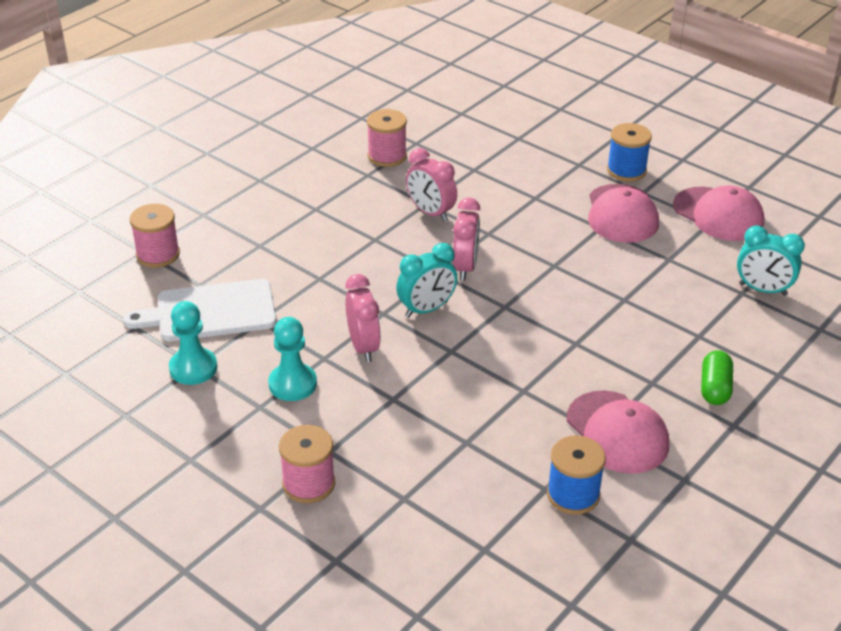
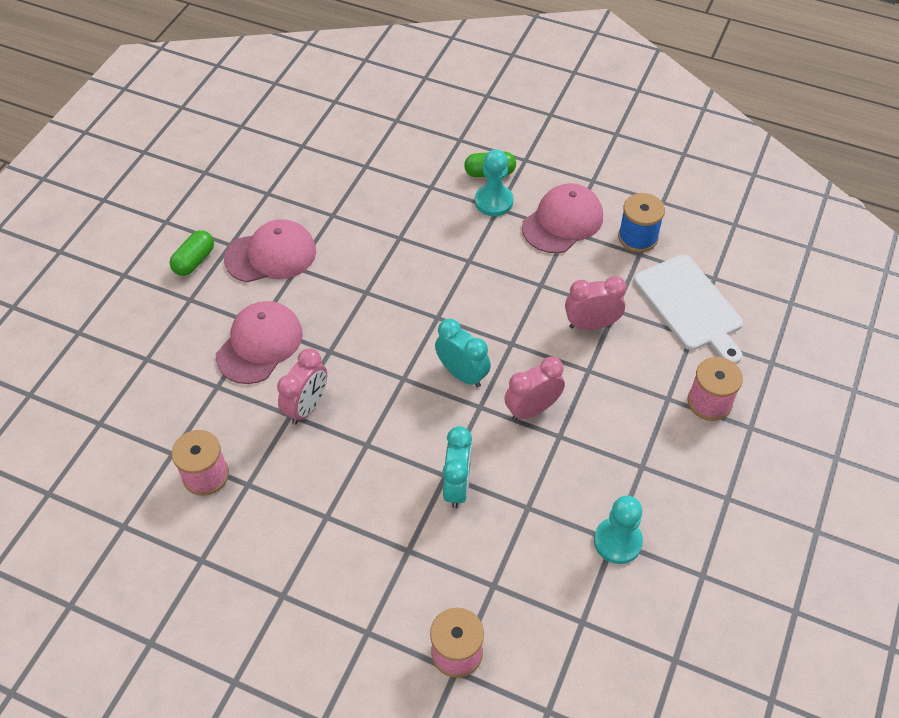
camera: 105 degrees left, 15 degrees up
white cutting board [123,279,277,341] -> white cutting board moved to [634,254,743,364]
turquoise pawn [268,317,317,401] -> turquoise pawn moved to [475,150,513,216]
pink clock [453,198,481,280] -> pink clock moved to [565,276,626,330]
blue spool [607,123,652,182] -> green capsule [170,230,214,276]
pink cap [673,185,764,241] -> pink cap moved to [216,301,303,384]
turquoise clock [737,226,805,296] -> turquoise clock moved to [443,426,472,508]

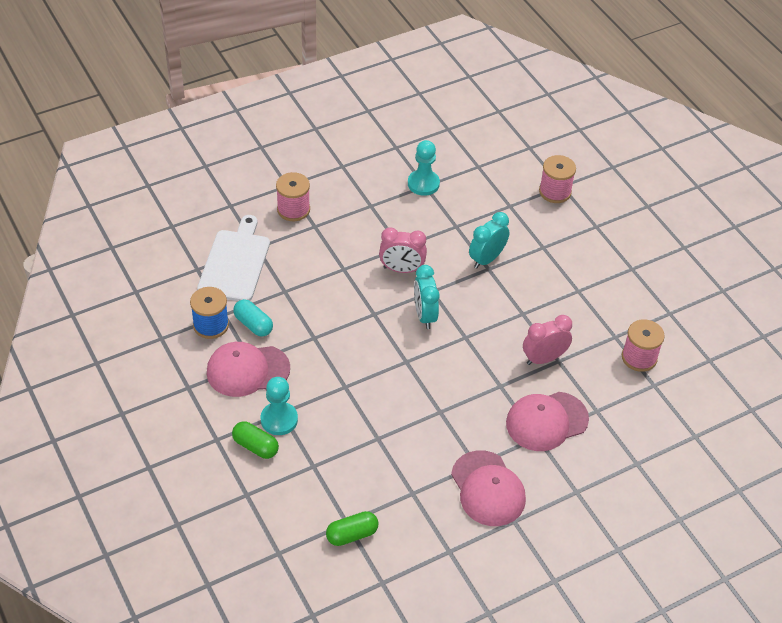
camera: 145 degrees left, 5 degrees down
green capsule [170,230,214,276] -> green capsule moved to [326,511,379,546]
pink cap [224,219,316,283] -> pink cap turned 135 degrees counterclockwise [451,450,526,526]
pink clock [565,276,626,330] -> none
none -> turquoise capsule [233,299,273,337]

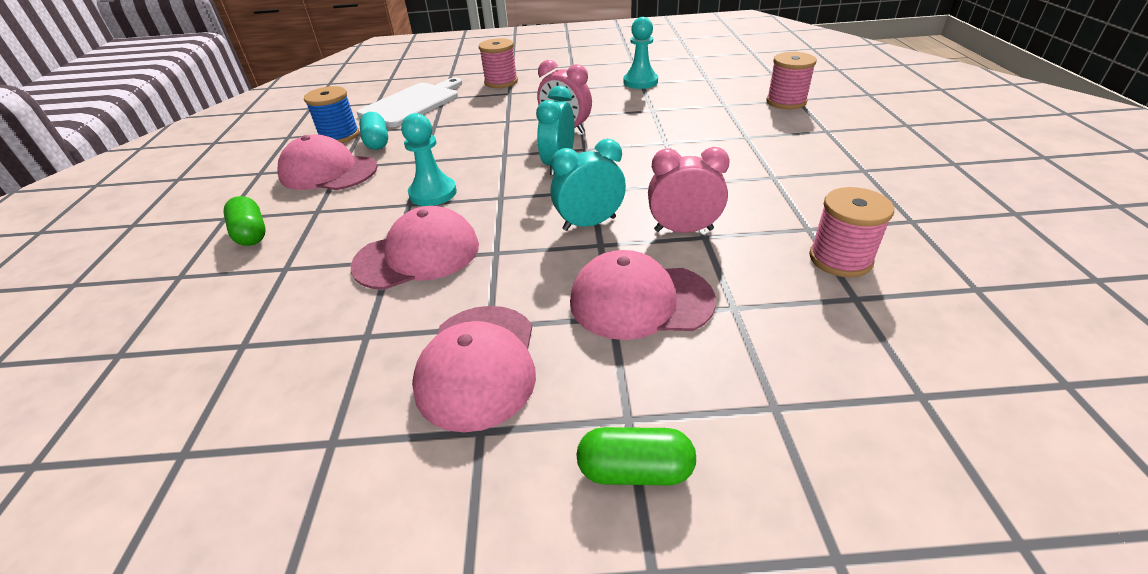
camera: 30 degrees right, 10 degrees down
turquoise pawn [261,377,298,435] -> turquoise pawn moved to [401,113,457,206]
green capsule [326,511,379,546] -> green capsule moved to [576,427,696,485]
turquoise clock [469,212,509,269] -> turquoise clock moved to [551,139,626,231]
none -> pink cap [351,206,479,290]

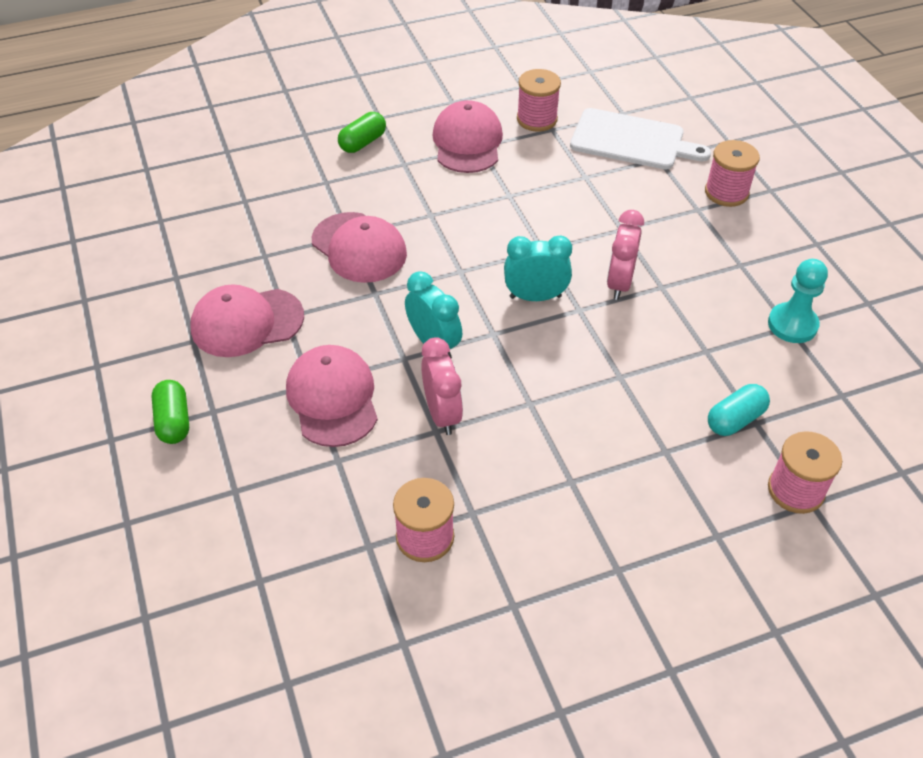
camera: 70 degrees right, 10 degrees up
blue spool [304,86,360,143] -> pink spool [517,69,561,132]
turquoise capsule [359,112,388,150] -> turquoise capsule moved to [708,384,770,436]
turquoise pawn [401,113,457,206] -> none

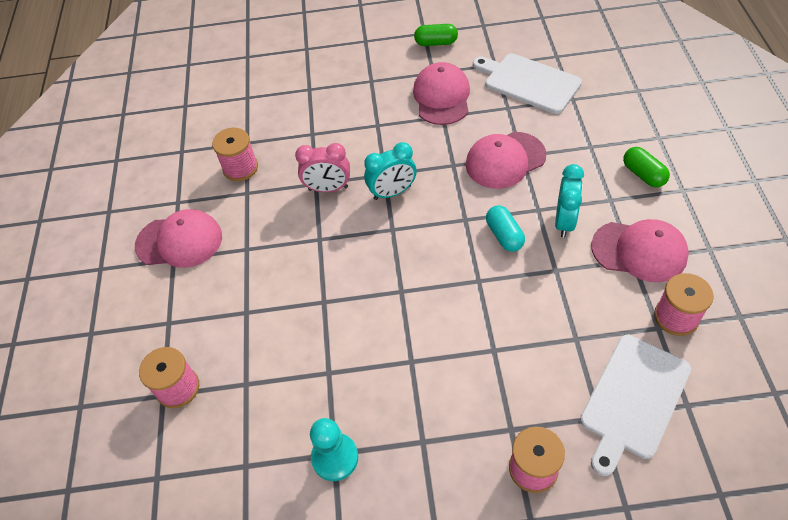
camera: 110 degrees right, 5 degrees up
green capsule [151,380,189,444] -> green capsule moved to [414,24,458,46]
pink cap [286,345,378,447] -> pink cap moved to [135,209,222,268]
turquoise clock [504,235,572,301] -> turquoise clock moved to [555,164,584,238]
pink clock [607,210,644,300] -> none
turquoise capsule [708,384,770,436] -> turquoise capsule moved to [486,206,525,252]
none -> white cutting board [473,53,582,114]

